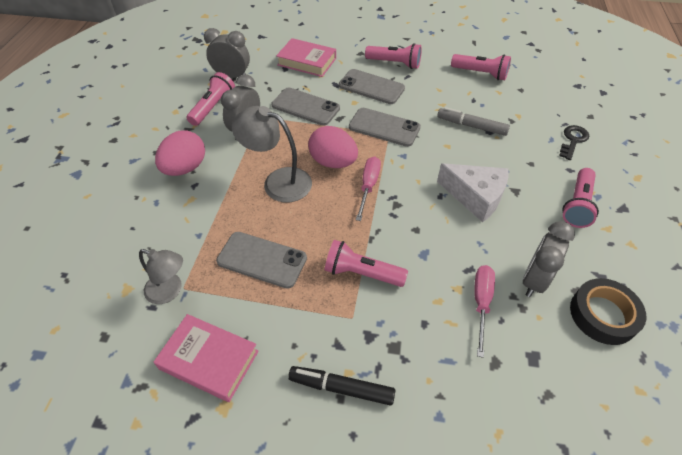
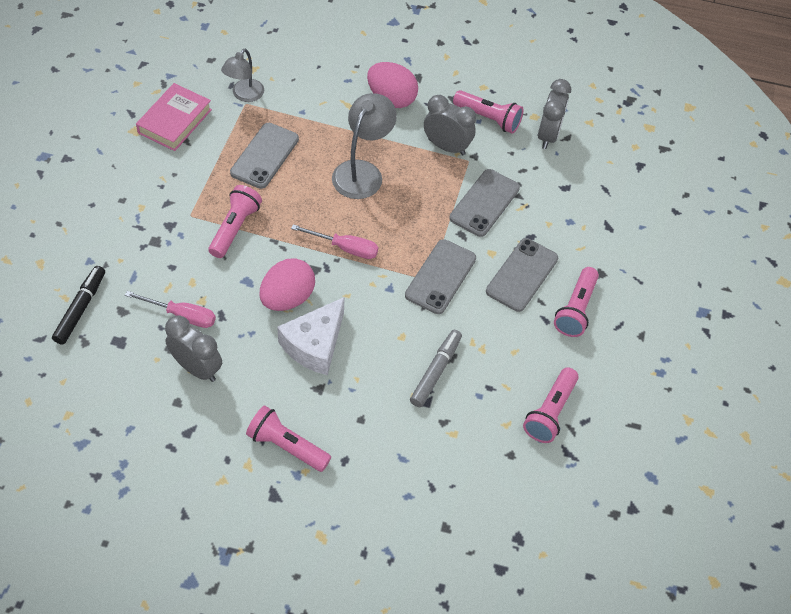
camera: 90 degrees right, 5 degrees up
pink book [276,38,336,77] -> none
black marker [288,366,395,406] -> black marker moved to [52,266,105,345]
pink egg [308,126,358,168] -> pink egg moved to [259,258,315,311]
black key [559,125,589,160] -> none
black tape [570,278,646,345] -> none

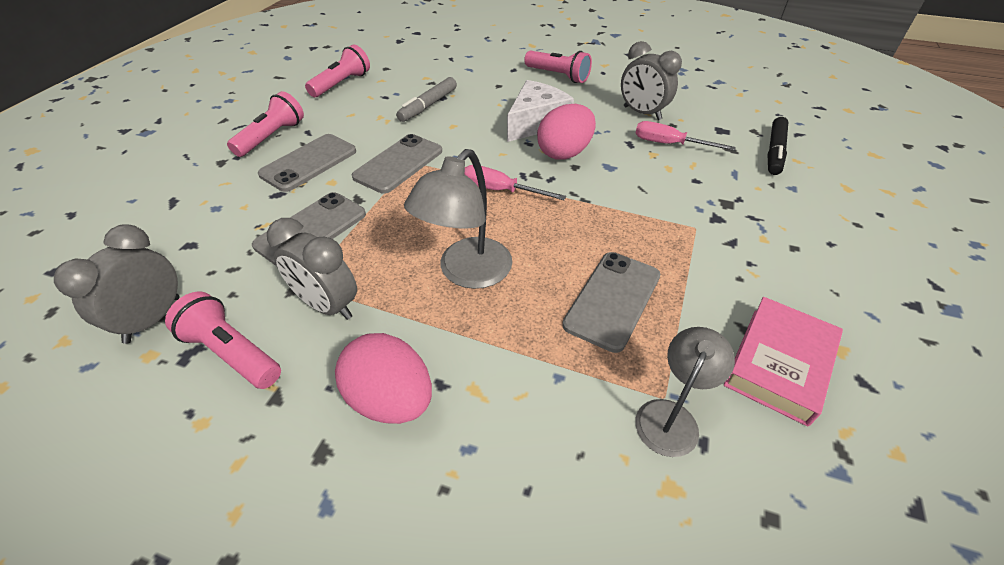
camera: 170 degrees left, 10 degrees down
pink flashlight [208,185,262,258] -> none

